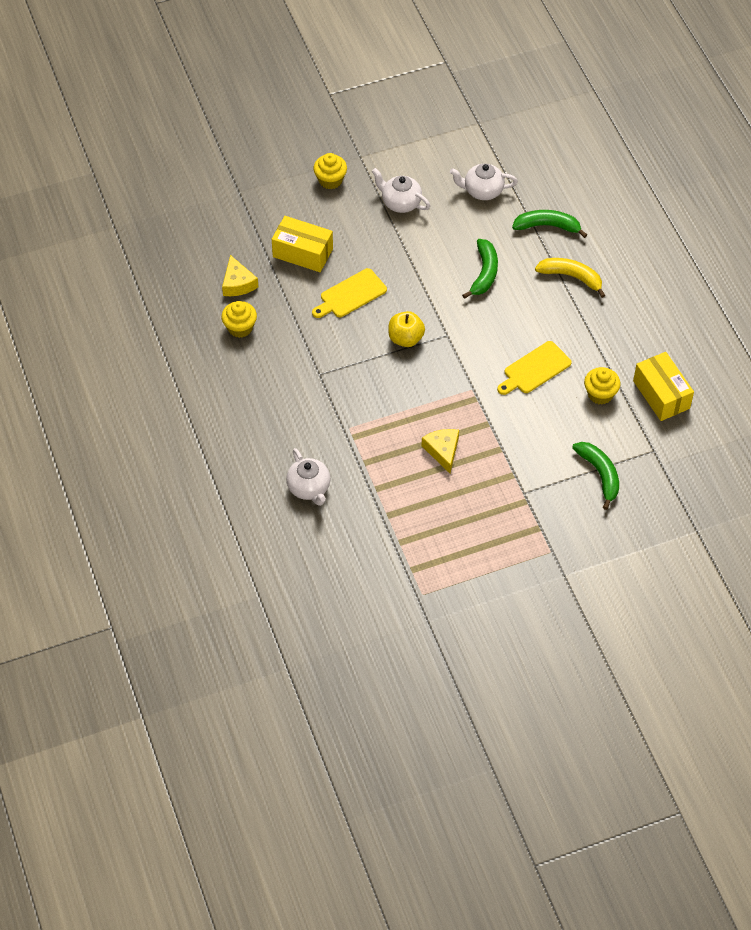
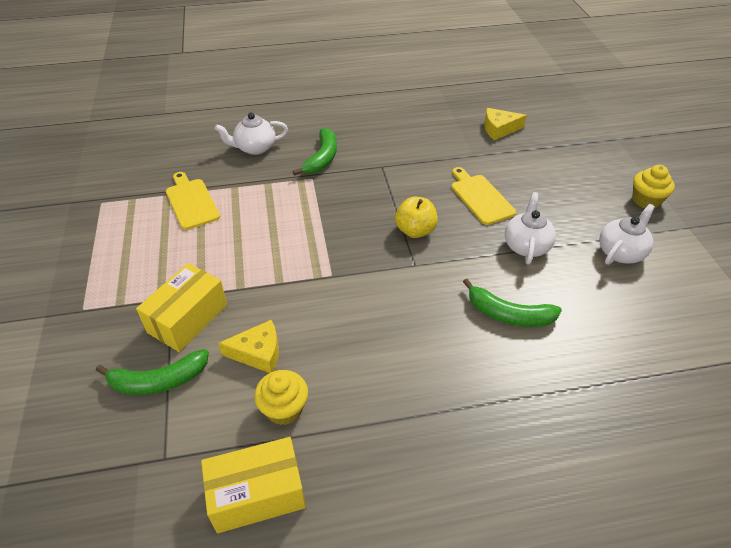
camera: 100 degrees right, 10 degrees down
yellow cupcake [221,301,257,338] -> none
yellow box [272,216,333,272] -> yellow box moved to [136,263,227,352]
yellow cheese [422,429,459,473] -> yellow cheese moved to [218,320,279,373]
white teapot [450,163,518,200] -> white teapot moved to [505,192,556,265]
yellow cutting board [497,341,572,395] -> yellow cutting board moved to [166,172,220,230]
green banana [512,210,587,238] -> green banana moved to [293,128,337,176]
yellow banana [535,258,606,298] -> none

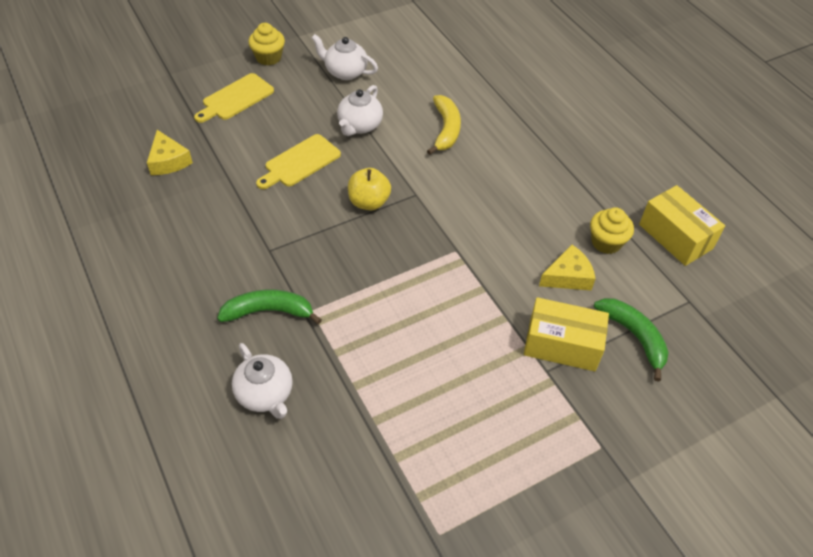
camera: 110 degrees left, 5 degrees up
yellow cutting board [166,172,220,230] -> yellow cutting board moved to [194,73,274,123]
yellow cheese [218,320,279,373] -> yellow cheese turned 90 degrees clockwise [539,245,596,290]
green banana [463,279,562,327] -> yellow banana [427,95,461,155]
white teapot [505,192,556,265] -> white teapot turned 60 degrees counterclockwise [337,85,383,136]

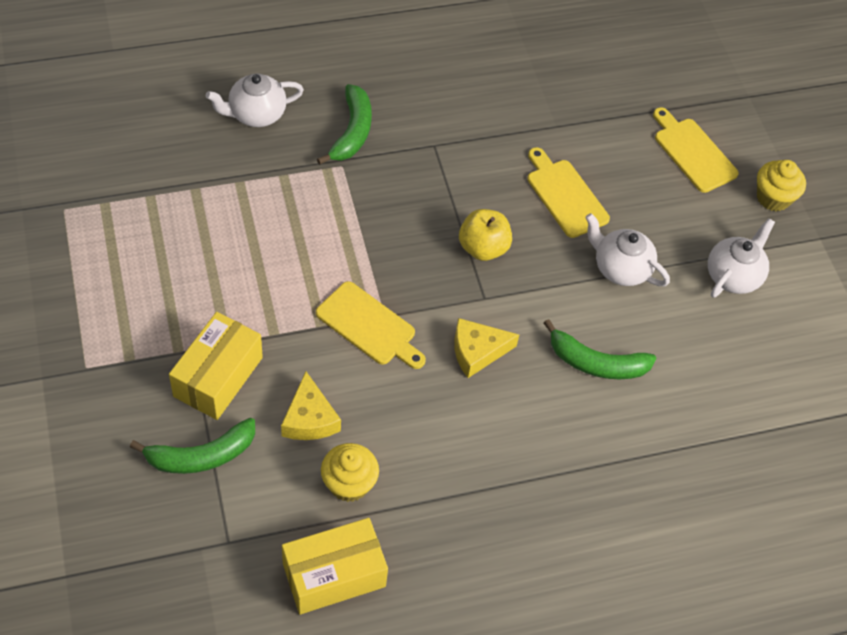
camera: 100 degrees right, 5 degrees up
yellow cheese [147,130,193,175] -> yellow cheese moved to [454,318,519,378]
yellow banana [427,95,461,155] -> green banana [544,319,657,379]
none -> yellow cutting board [316,281,426,369]

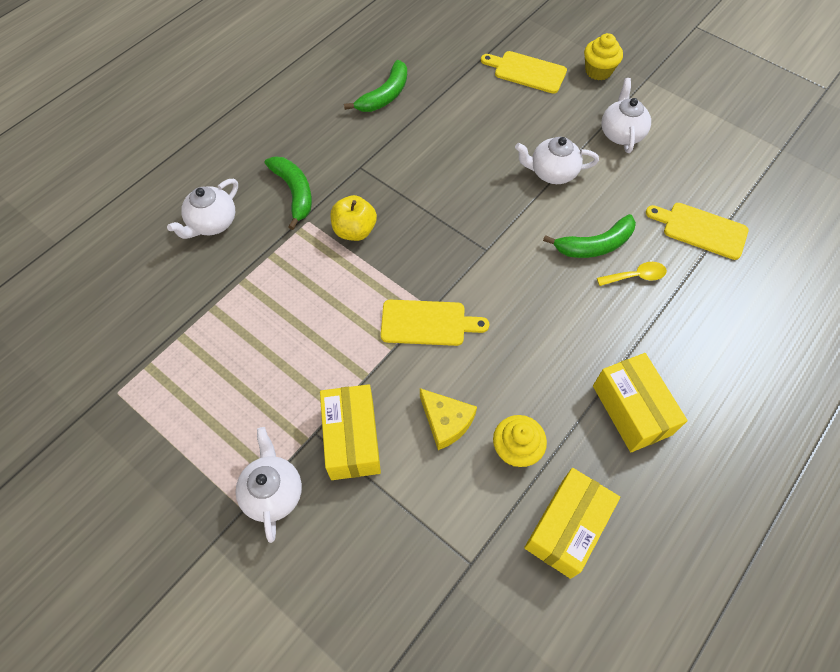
camera: 30 degrees left, 5 degrees up
green banana [130,418,255,474] -> green banana moved to [344,60,407,112]
yellow cheese [454,318,519,378] -> none
yellow apple [459,209,512,261] -> yellow apple moved to [331,195,377,241]
yellow cutting board [527,147,610,238] -> yellow cutting board moved to [646,203,749,260]
none -> white teapot [236,427,302,543]
none -> yellow box [593,353,688,452]
none -> yellow spoon [597,262,667,286]

